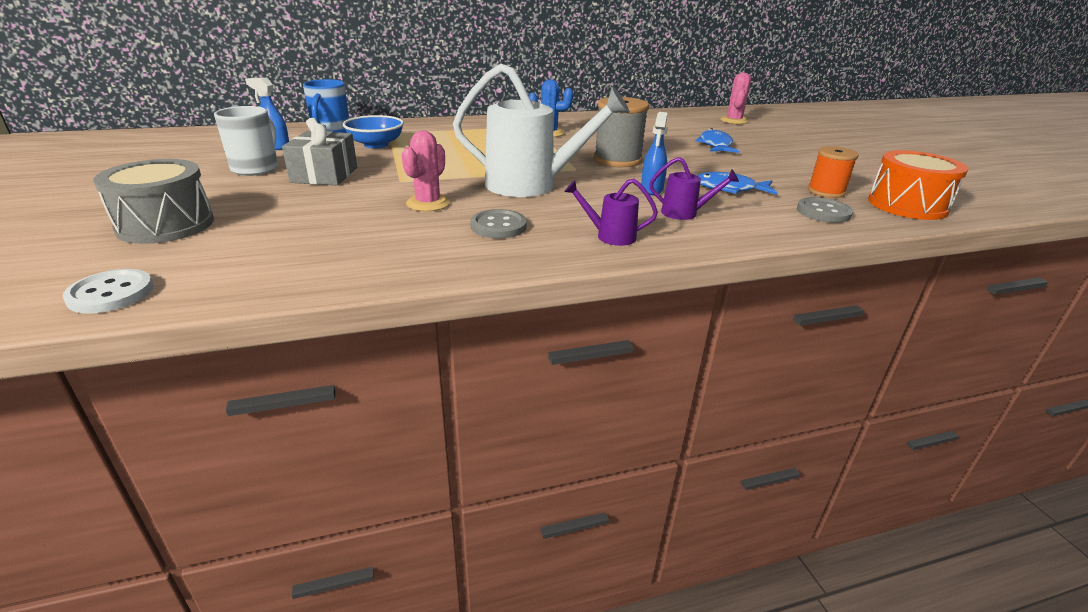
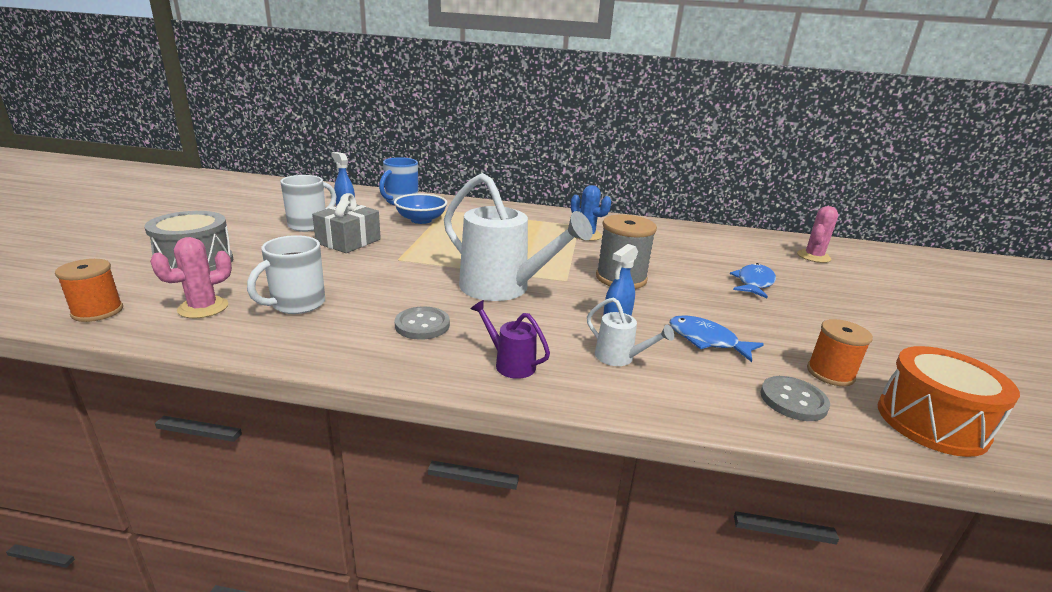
camera: 25 degrees right, 5 degrees down
white button [62,269,153,313] -> orange spool [55,259,123,322]
pink cactus [402,130,450,211] -> pink cactus moved to [150,237,232,318]
purple watering can [649,157,739,220] -> white watering can [587,297,674,366]
none -> white mug [247,235,325,314]

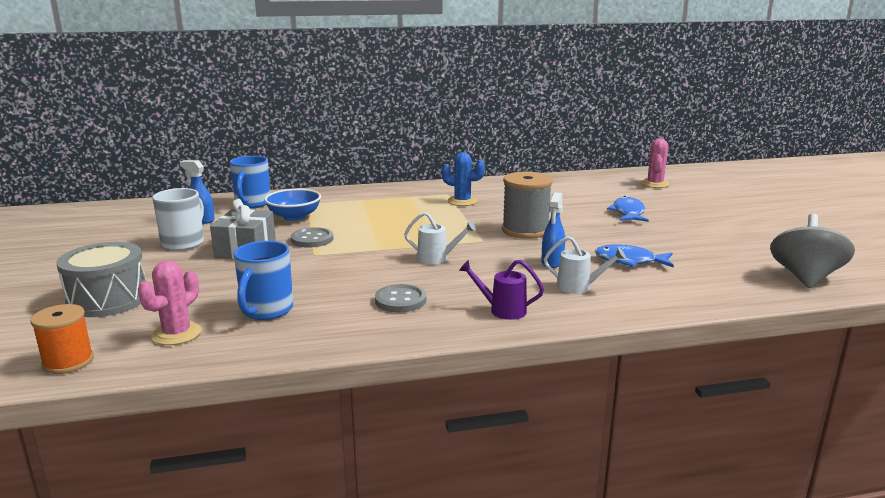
camera: 20 degrees left, 5 degrees down
white mug [247,235,325,314] -> blue mug [234,241,293,320]
white watering can [444,173,593,301] -> white watering can [404,212,476,264], size x0.46
grey button [760,376,830,421] -> grey button moved to [291,227,333,248]
orange spool [807,319,873,386] -> none
orange drum [878,346,1020,457] -> grey spinning top [770,214,855,288]

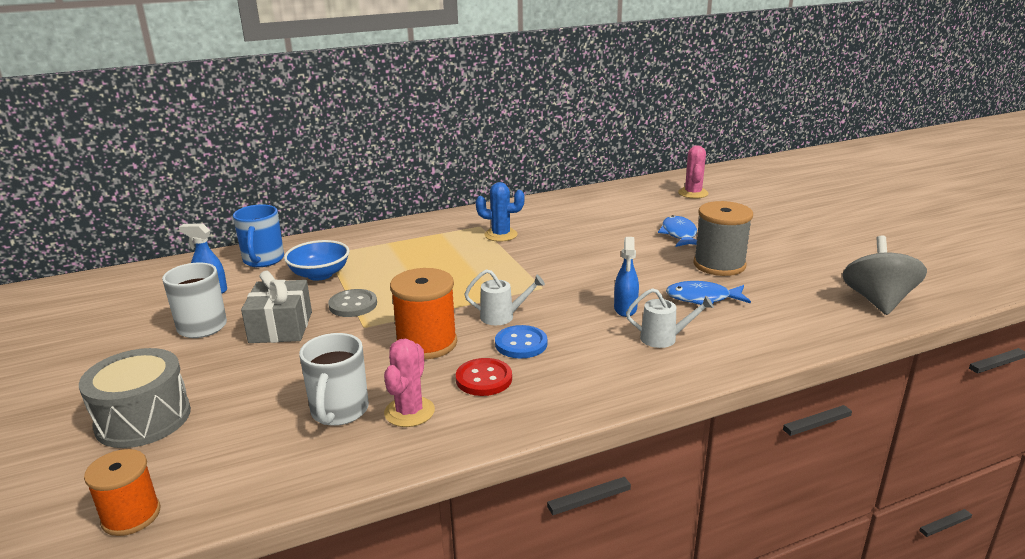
camera: 10 degrees left, 5 degrees up
pink cactus [138,261,202,345] -> pink cactus moved to [384,339,435,427]
blue mug [234,241,293,320] -> white mug [299,333,369,426]
grey button [375,284,426,313] -> red button [456,358,512,396]
purple watering can [459,260,544,320] -> none
grey spool [502,172,553,239] -> grey spool moved to [693,201,753,276]
none -> orange spool [390,268,457,360]
none -> blue button [495,325,547,358]

